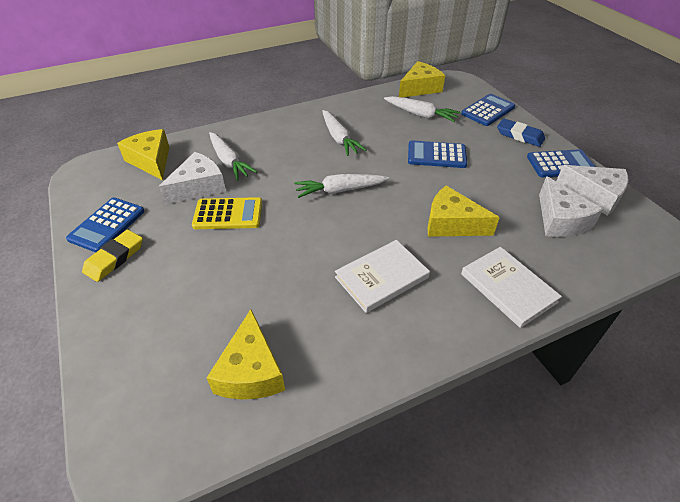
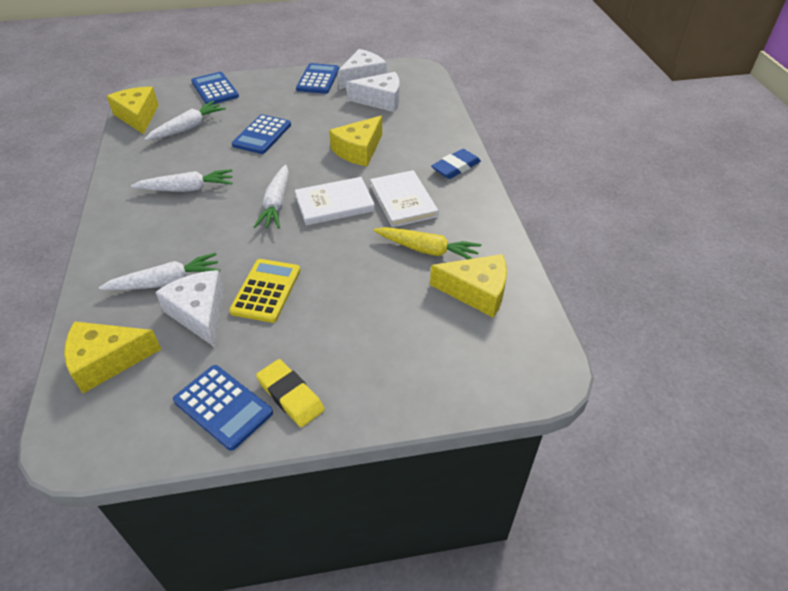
camera: 75 degrees left, 0 degrees up
white book [461,247,562,328] -> white book moved to [295,177,375,226]
blue eraser [497,119,545,147] -> blue eraser moved to [431,149,481,179]
none -> yellow carrot [374,227,482,259]

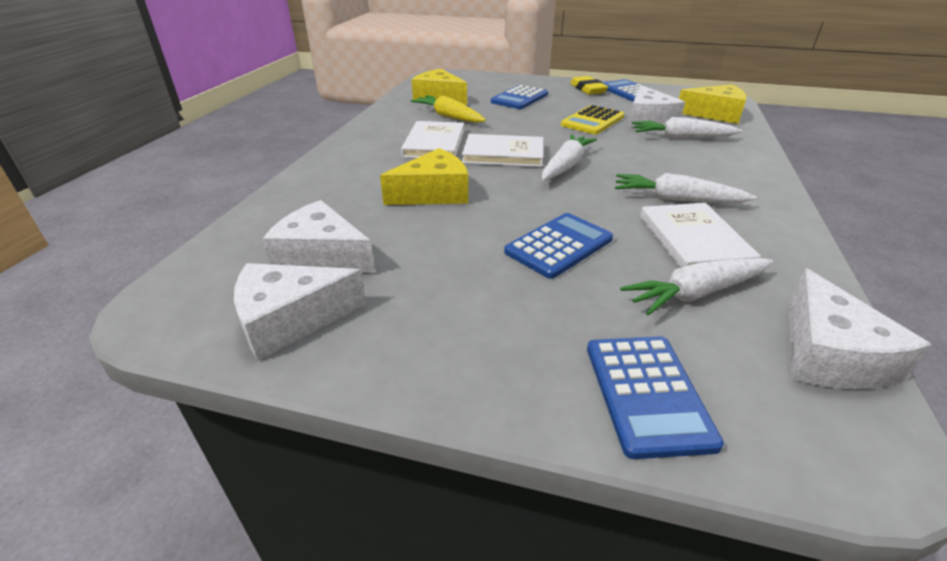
camera: 155 degrees left, 10 degrees down
yellow cheese [107,87,159,134] -> white cheese [789,268,932,390]
blue calculator [296,63,339,94] -> blue calculator moved to [491,85,548,109]
blue eraser [431,149,481,179] -> none
none -> white book [640,203,761,268]

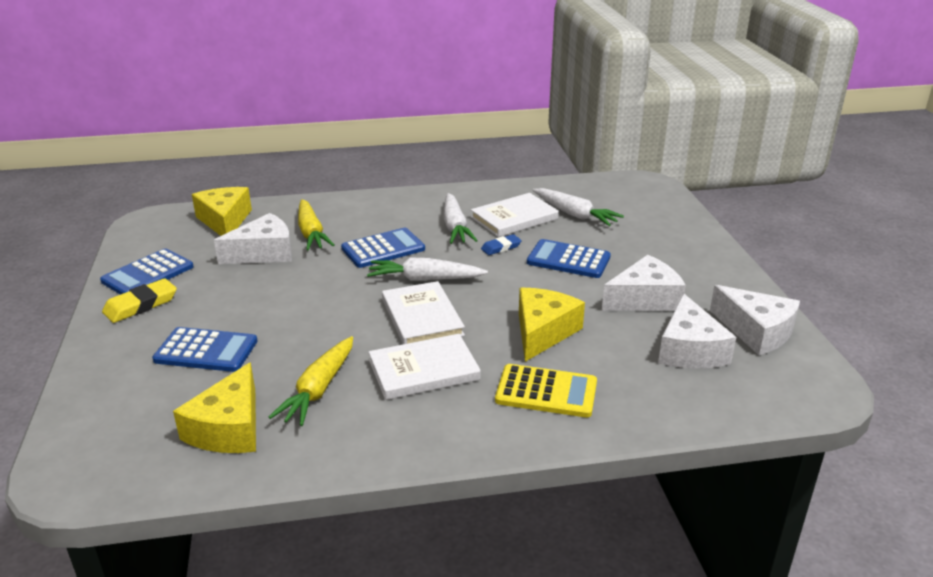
camera: 115 degrees left, 5 degrees down
yellow cheese [380,148,468,205] -> yellow cheese turned 75 degrees clockwise [519,288,585,362]
yellow calculator [561,105,625,134] -> yellow calculator moved to [495,364,597,418]
blue calculator [587,336,724,459] -> blue calculator moved to [341,228,425,268]
white carrot [632,117,742,139] -> yellow carrot [298,199,335,251]
white cheese [789,268,932,390] -> white cheese moved to [602,255,686,311]
none -> blue eraser [481,234,522,255]

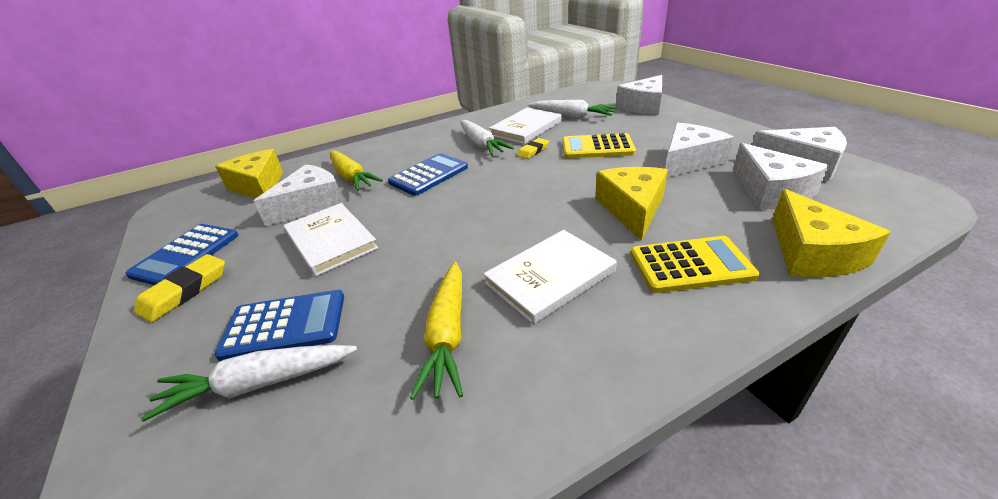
camera: 15 degrees left, 5 degrees up
yellow cheese [173,362,256,453] -> yellow cheese moved to [772,189,891,277]
white carrot [367,258,488,281] -> white carrot moved to [141,345,357,422]
white book [382,281,465,344] -> white book moved to [283,203,378,277]
blue eraser [481,234,522,255] -> yellow eraser [517,138,549,159]
blue calculator [527,239,611,278] -> yellow calculator [562,133,636,158]
none -> white cheese [616,75,662,115]

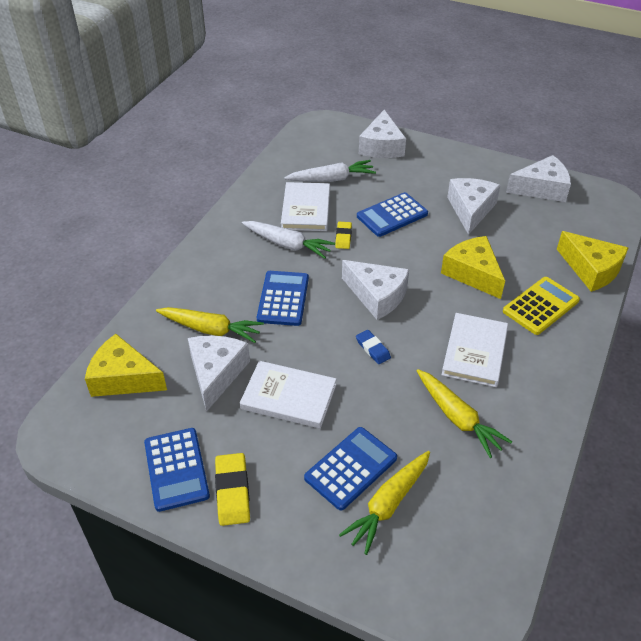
camera: 40 degrees left, 10 degrees up
white carrot [141,345,357,422] -> yellow carrot [339,451,430,555]
yellow calculator [562,133,636,158] -> blue calculator [357,192,428,237]
white cheese [733,143,829,210] -> white cheese moved to [342,260,409,320]
none -> blue eraser [356,330,391,364]

